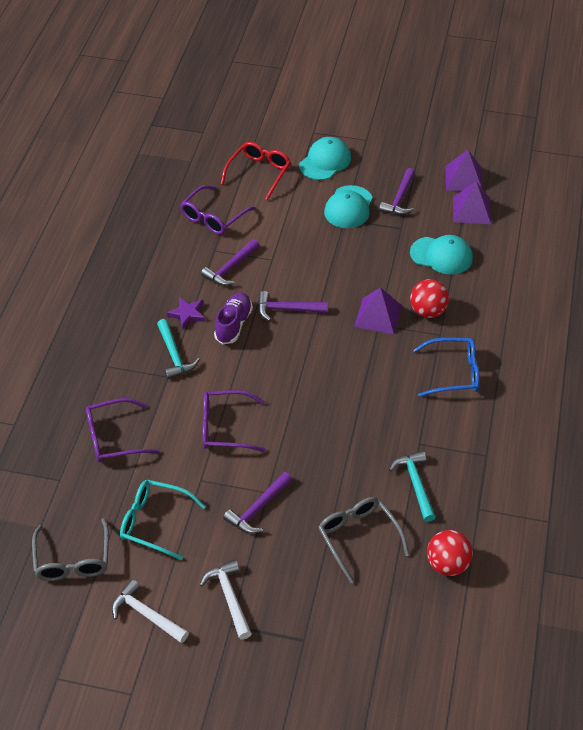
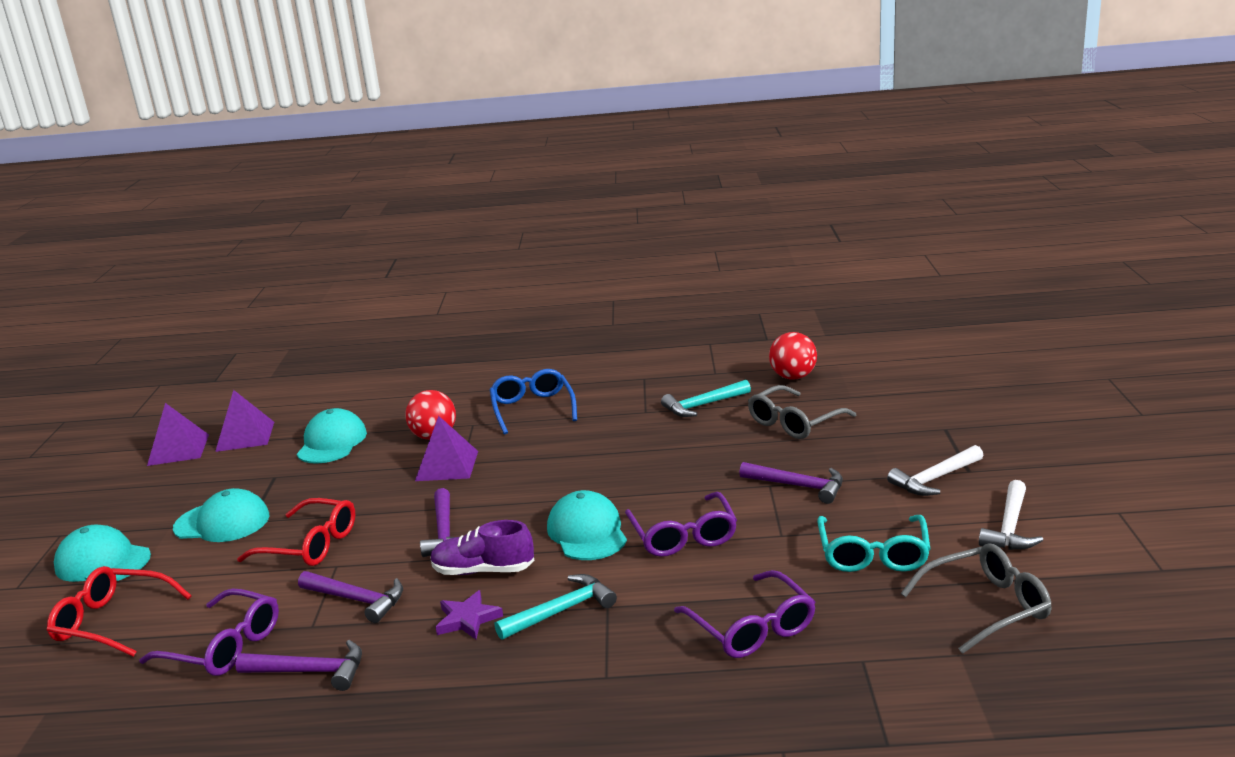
camera: 100 degrees left, 25 degrees down
purple hammer [379,168,415,215] -> purple hammer moved to [235,640,362,691]
none -> red glasses [237,498,355,566]
none -> turquoise cap [547,490,627,560]

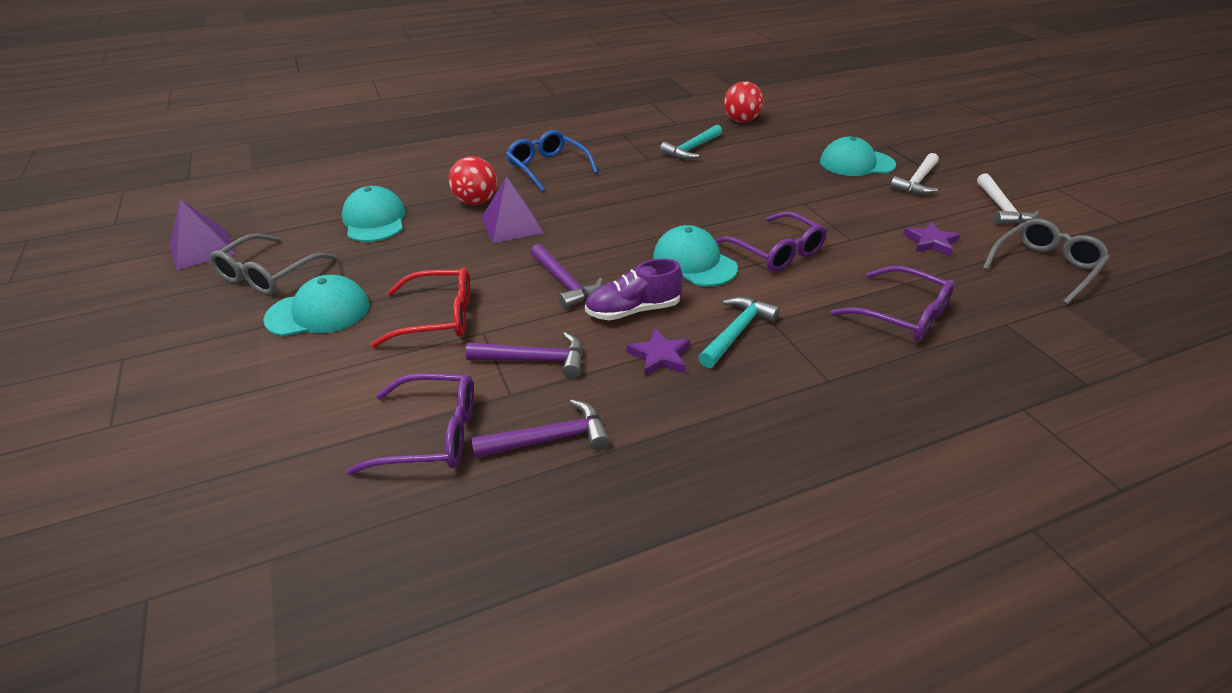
camera: 25 degrees left, 15 degrees up
red glasses [47,566,191,657] -> none
turquoise cap [54,524,151,582] -> turquoise cap moved to [820,137,896,176]
purple pyramid [215,390,274,452] -> none
purple hammer [739,462,843,504] -> none
grey glasses [748,385,856,439] -> grey glasses moved to [209,234,336,295]
turquoise glasses [817,515,930,572] -> purple star [903,222,960,257]

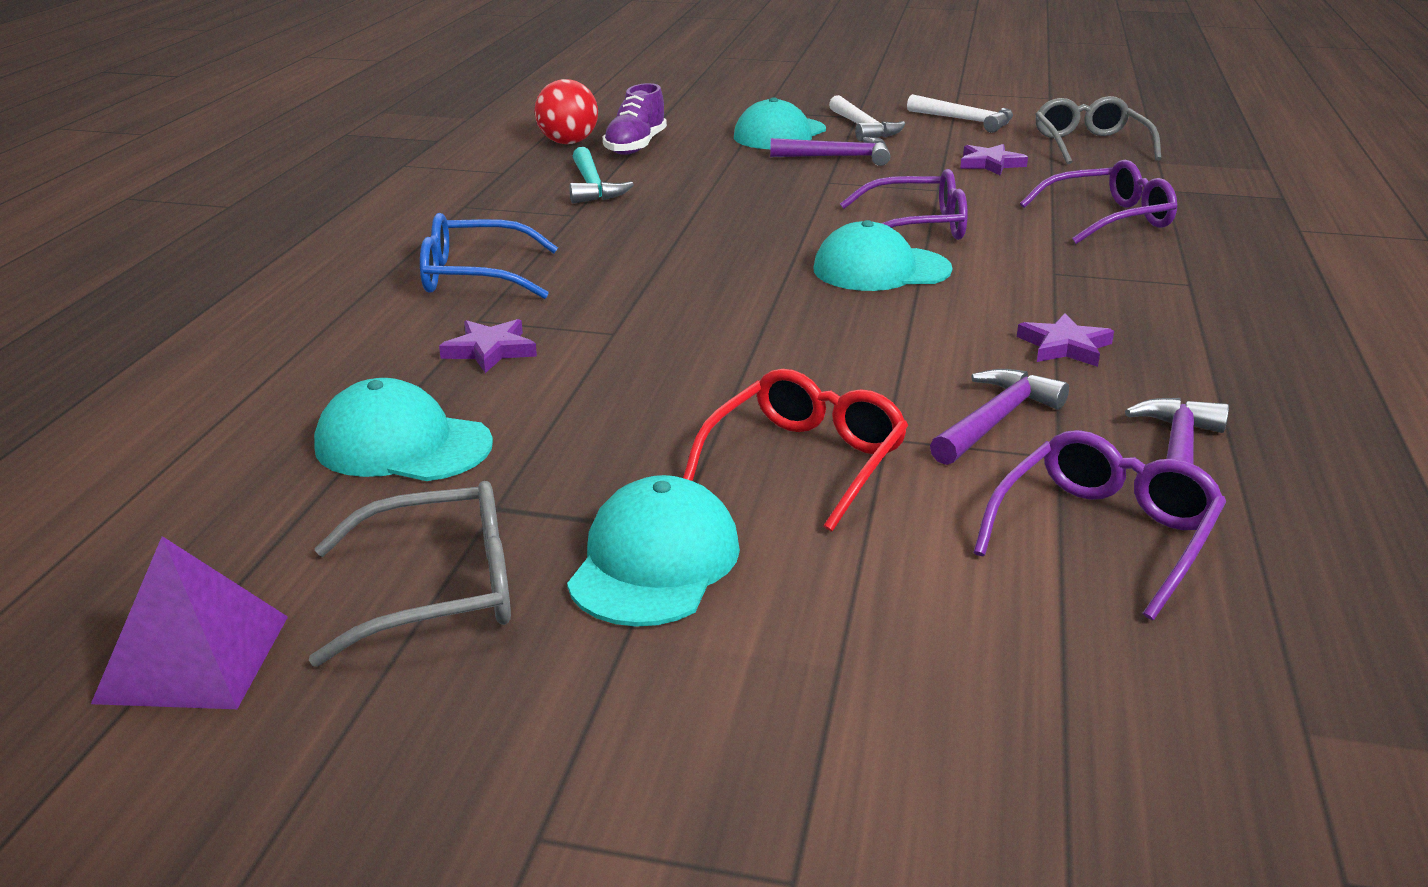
camera: 55 degrees left, 10 degrees down
grey glasses [209,234,336,295] -> grey glasses turned 75 degrees counterclockwise [309,481,511,667]
red ball [448,156,497,205] -> purple star [439,319,537,373]
purple pyramid [481,176,544,243] -> none
purple hammer [530,244,603,309] -> purple hammer moved to [770,137,891,166]
purple shoe [585,259,683,320] -> purple shoe moved to [603,83,667,155]
turquoise hammer [698,296,780,368] -> none

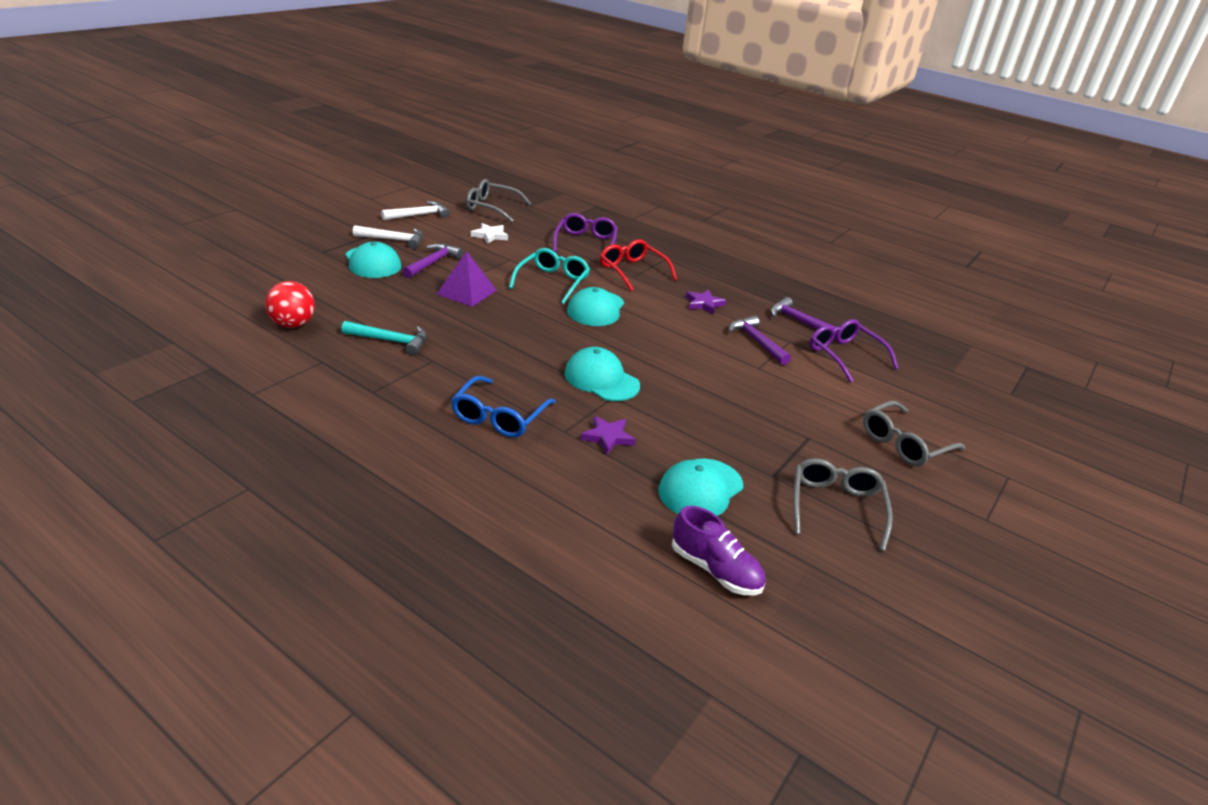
camera: 70 degrees left, 5 degrees up
purple pyramid [91,536,288,709] -> purple pyramid moved to [436,251,497,307]
turquoise cap [567,475,740,627] -> turquoise cap moved to [564,347,640,401]
purple shoe [603,83,667,155] -> purple shoe moved to [672,506,766,596]
red glasses [683,369,908,532] -> red glasses moved to [600,239,677,291]
purple glasses [840,169,968,240] -> turquoise glasses [509,248,590,304]
purple star [960,144,1028,175] -> white star [471,223,508,244]
none -> grey glasses [863,401,965,466]

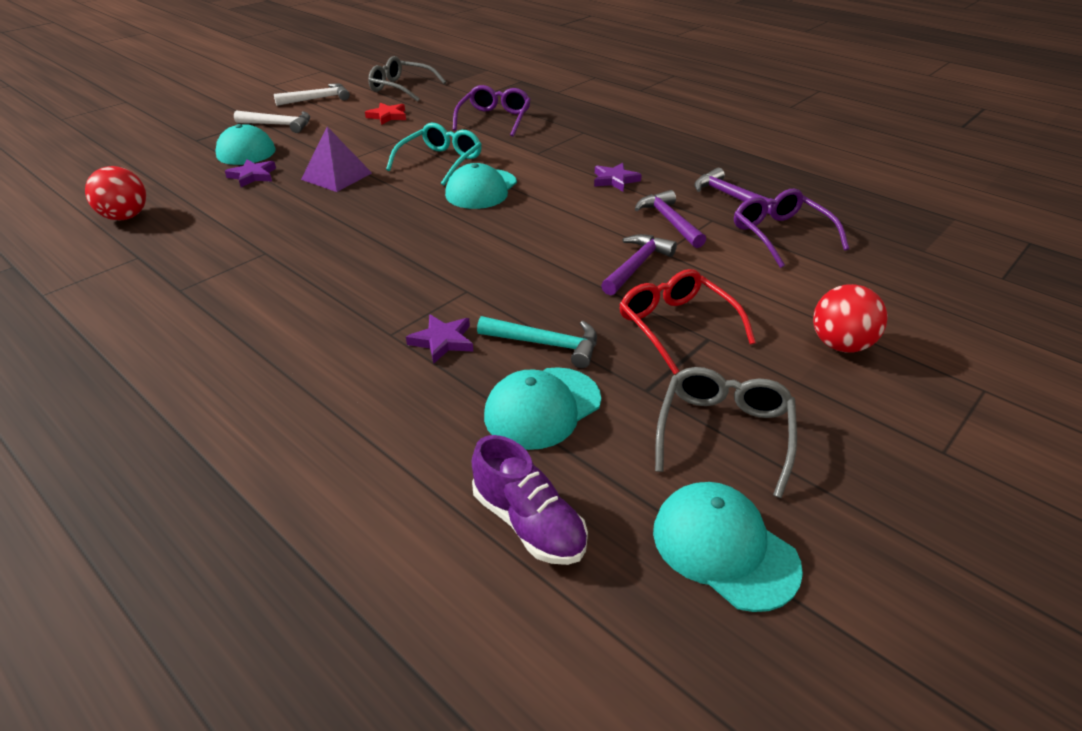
camera: 10 degrees right, 5 degrees up
turquoise hammer [341,321,427,355] -> turquoise hammer moved to [477,316,597,368]
purple hammer [402,244,463,278] -> purple hammer moved to [601,234,677,295]
blue glasses [451,376,556,438] -> none
white star [471,223,508,244] -> red star [365,103,406,125]
turquoise cap [564,347,640,401] -> turquoise cap moved to [653,482,803,612]
red glasses [600,239,677,291] -> red glasses moved to [619,269,756,374]
grey glasses [863,401,965,466] -> red ball [813,284,888,353]
none -> purple star [225,159,276,187]

